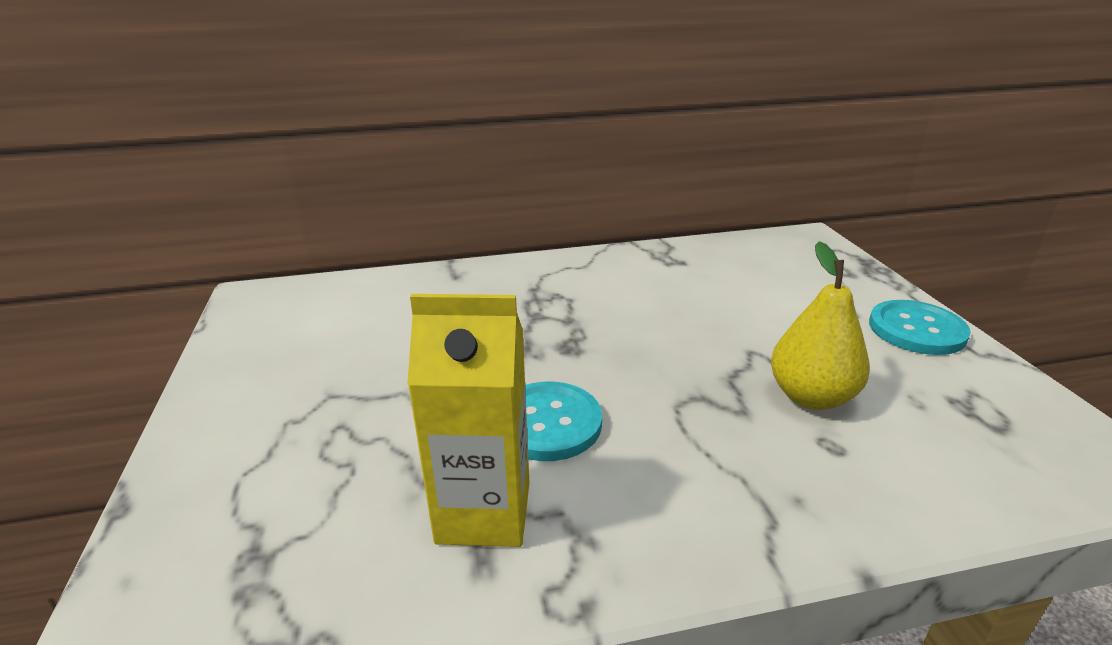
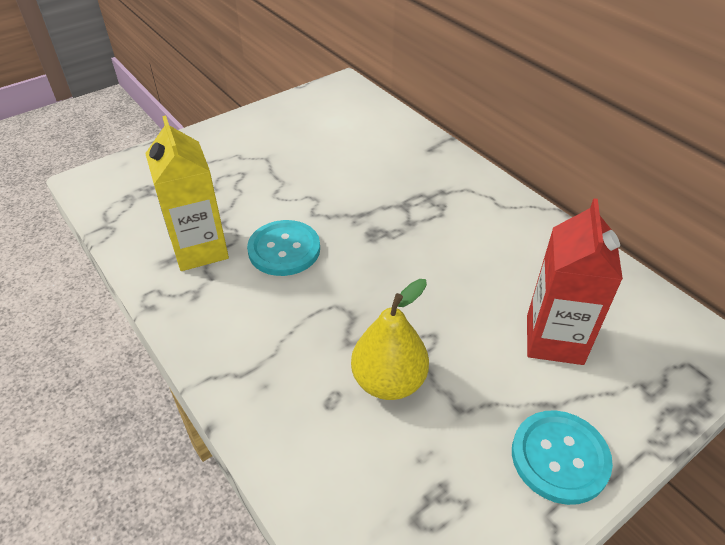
camera: 65 degrees right, 15 degrees up
none -> red carton [527,198,623,365]

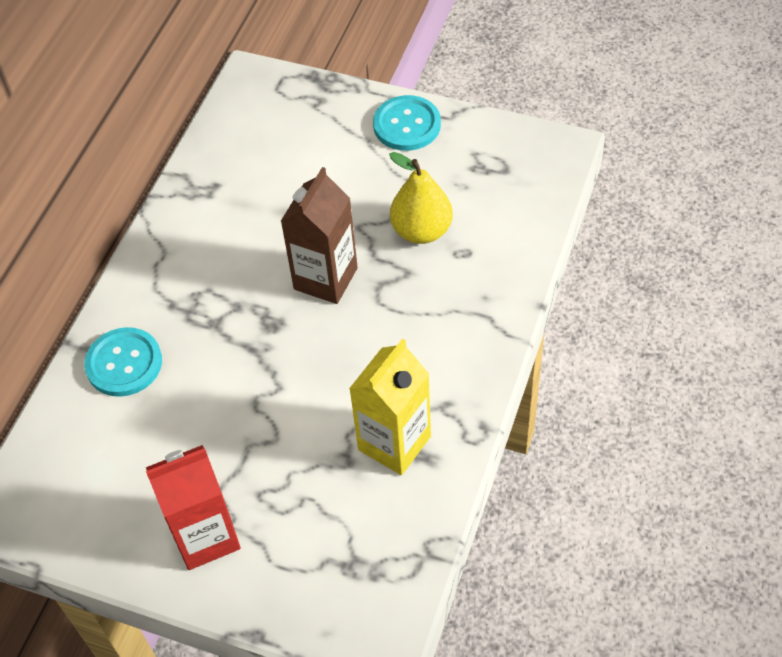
camera: 120 degrees left, 10 degrees up
turquoise button [247,220,320,276] -> turquoise button moved to [84,327,162,397]
red carton [527,198,623,365] -> red carton moved to [146,445,241,570]
none -> brown carton [281,167,358,304]

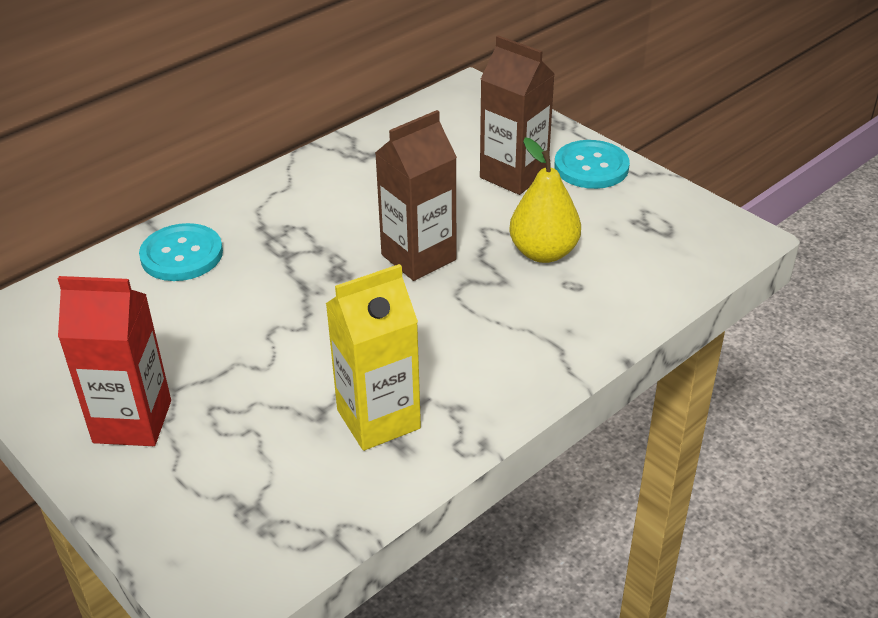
camera: 25 degrees right, 15 degrees down
none -> brown carton [480,35,555,195]

